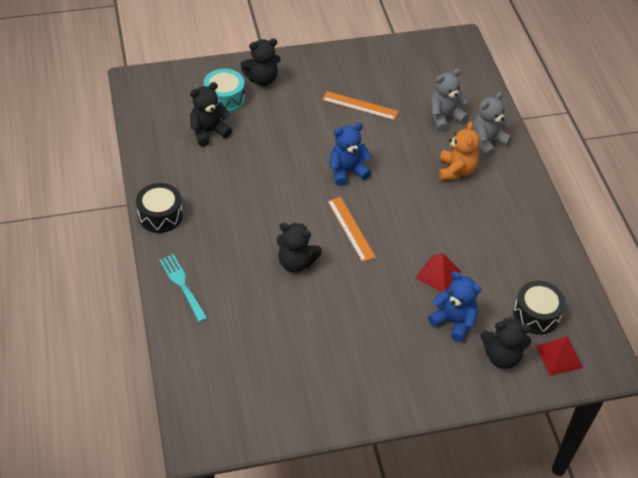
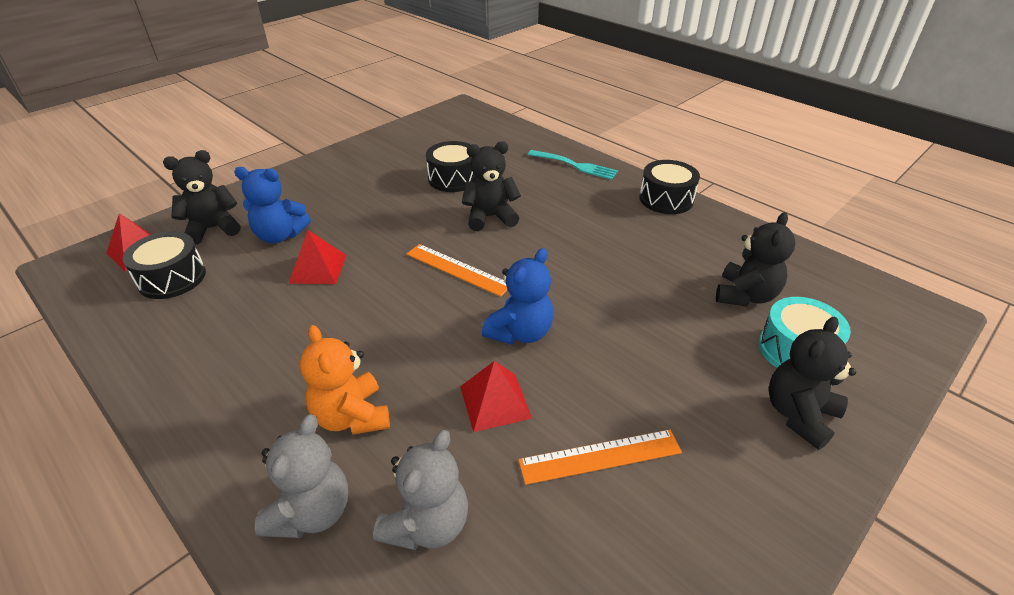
camera: 150 degrees right, 10 degrees down
none -> black drum [426,141,475,192]
none -> red pyramid [460,361,532,432]

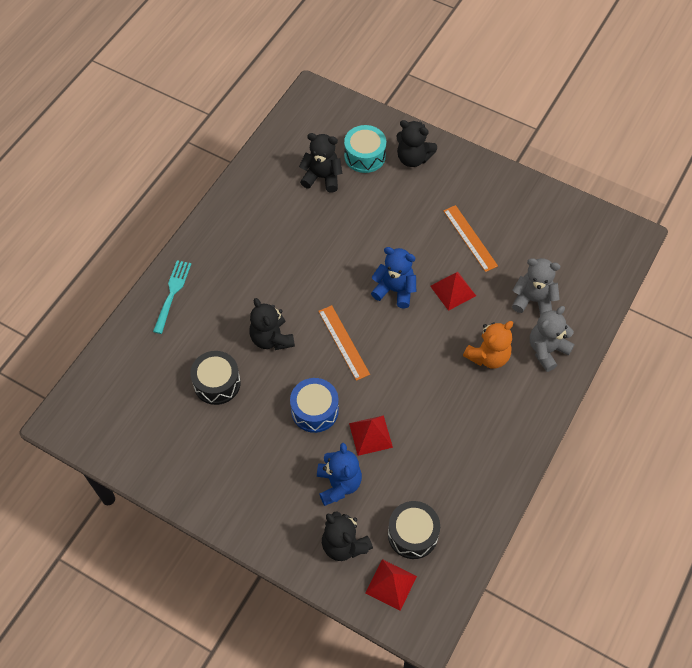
camera: 105 degrees left, 20 degrees up
grey teddy bear [255,414,348,538] -> grey teddy bear turned 45 degrees counterclockwise [530,306,575,372]
orange ruler [406,244,507,297] -> orange ruler turned 45 degrees counterclockwise [318,305,370,381]
black drum [639,160,700,214] -> none
none -> blue drum [290,378,339,433]

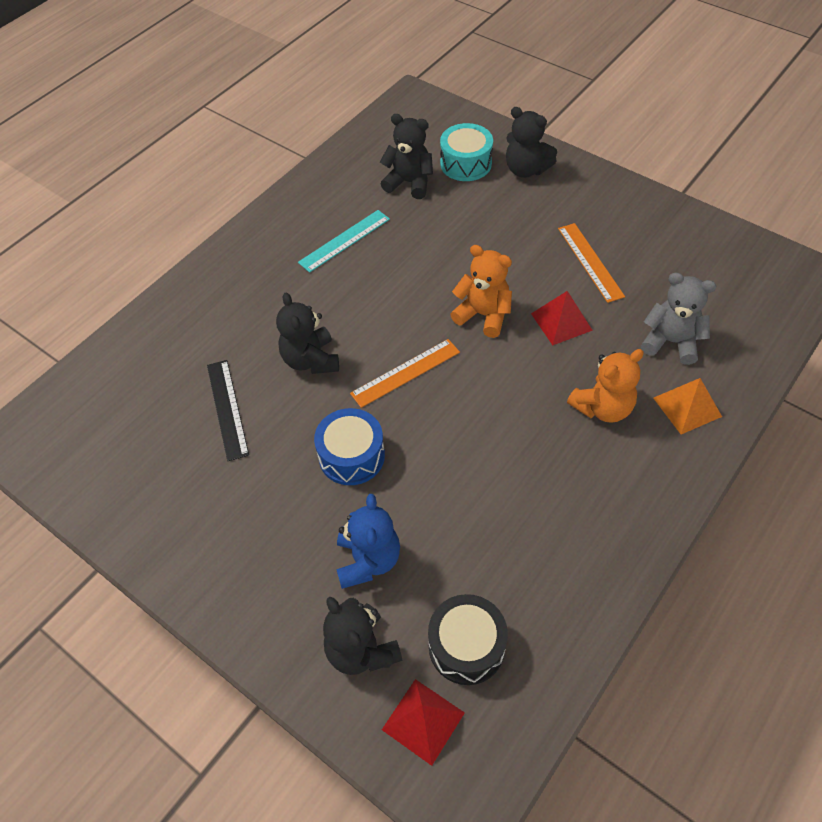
camera: 10 degrees right, 5 degrees down
turquoise fork [153,260,191,334] -> none
black drum [190,351,241,405] -> black ruler [207,360,249,461]
orange ruler [318,305,370,381] -> orange ruler turned 75 degrees clockwise [350,339,460,408]
red pyramid [349,415,393,456] -> none
blue teddy bear [371,247,416,309] -> orange teddy bear [450,245,512,338]
grey teddy bear [530,306,575,372] -> orange pyramid [653,378,722,434]
none -> turquoise ruler [298,210,390,273]

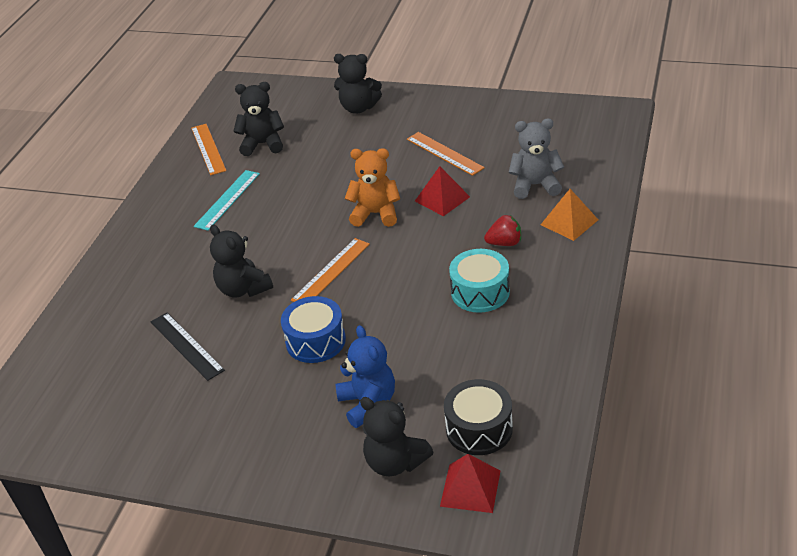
camera: 20 degrees left, 15 degrees down
turquoise drum [440,123,493,181] -> turquoise drum moved to [449,249,510,313]
orange teddy bear [567,349,644,423] -> red strawberry [484,215,521,246]
none -> orange ruler [191,124,226,175]

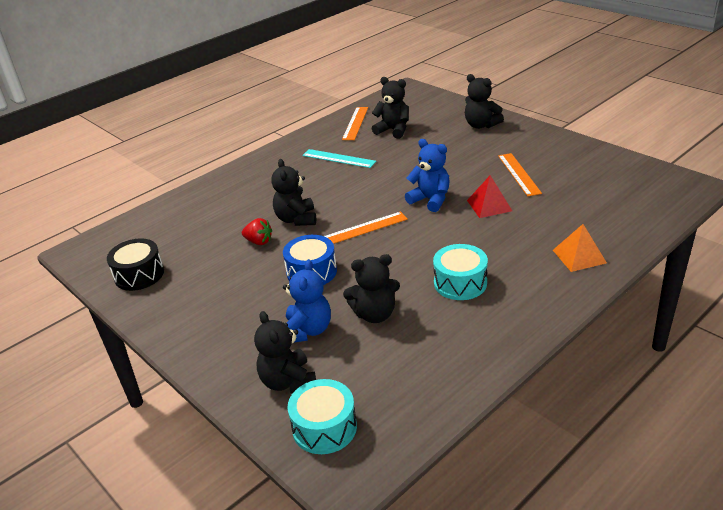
camera: 30 degrees right, 5 degrees down
black ruler [151,313,225,381] -> none
turquoise ruler [194,170,260,231] -> turquoise ruler turned 60 degrees clockwise [302,149,376,168]
orange teddy bear [345,148,400,227] -> blue teddy bear [405,139,450,212]
red pyramid [440,454,500,513] -> turquoise drum [288,379,357,454]
black drum [444,379,513,455] -> black drum moved to [107,238,164,291]
red strawberry [484,215,521,246] -> red strawberry moved to [242,218,272,245]
grey teddy bear [509,118,564,199] -> none
none -> black teddy bear [343,254,400,323]

